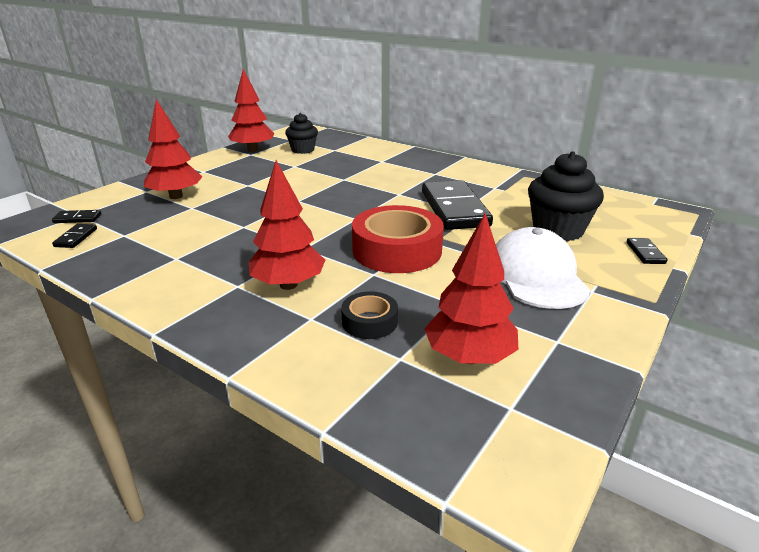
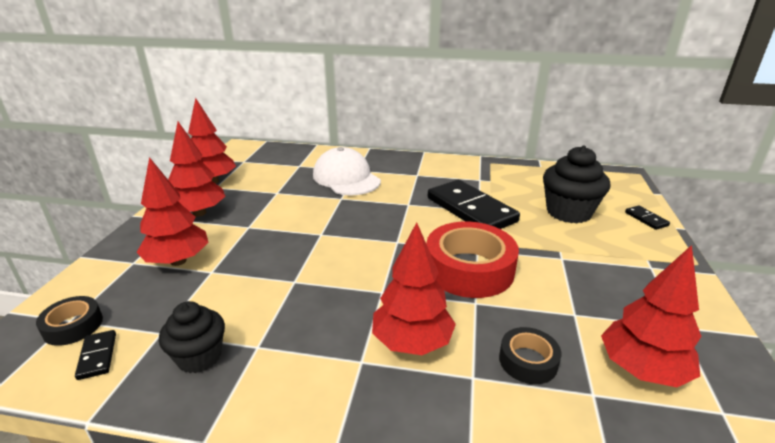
camera: 25 degrees left, 0 degrees up
black domino [52,210,101,223] -> black tape [36,296,103,346]
black cupcake [285,113,318,154] -> black cupcake moved to [159,301,225,373]
white cap [496,227,590,309] -> white cap moved to [313,147,381,196]
none -> red tree [168,122,226,216]

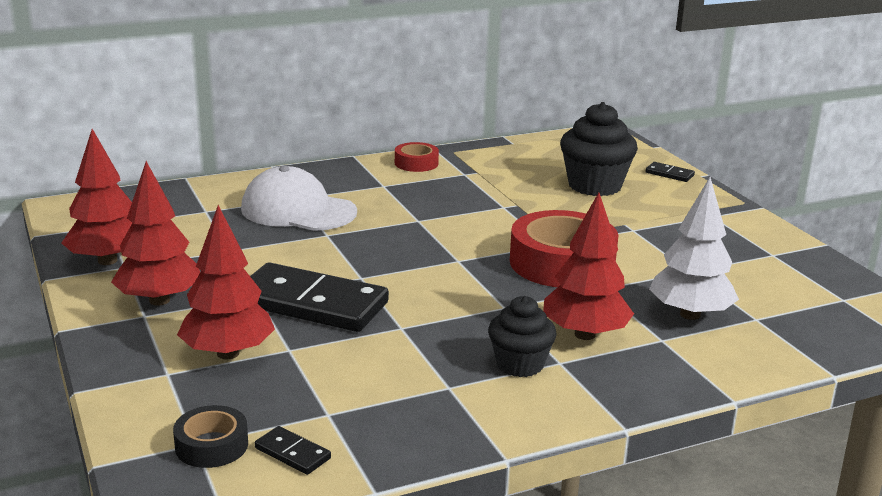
camera: 35 degrees left, 5 degrees down
black cupcake [159,301,225,373] -> black cupcake moved to [488,296,557,377]
black domino [428,180,520,229] -> black domino moved to [250,263,389,332]
black tape [499,327,561,384] -> white tree [649,177,739,320]
red tree [601,245,701,387] -> none
none -> red tape [395,142,439,172]

